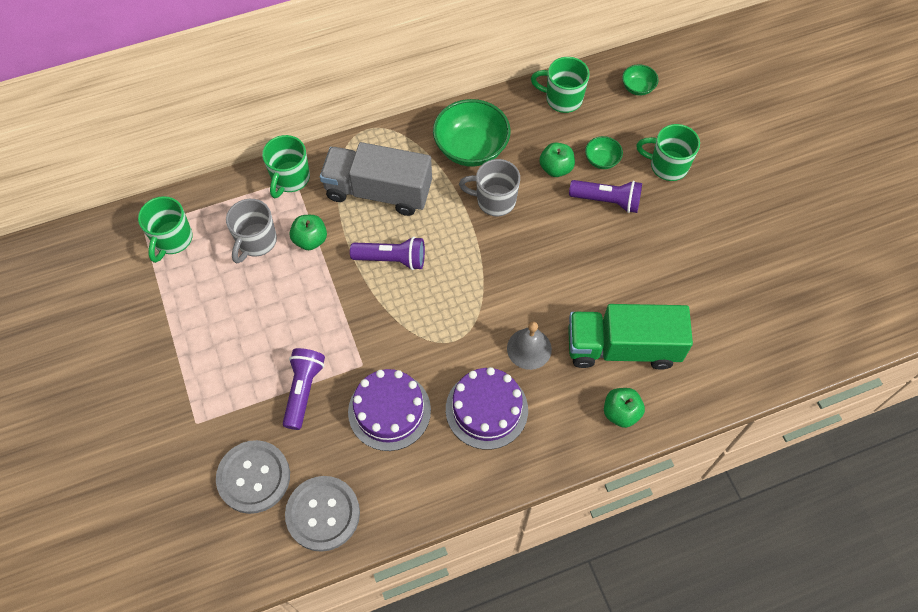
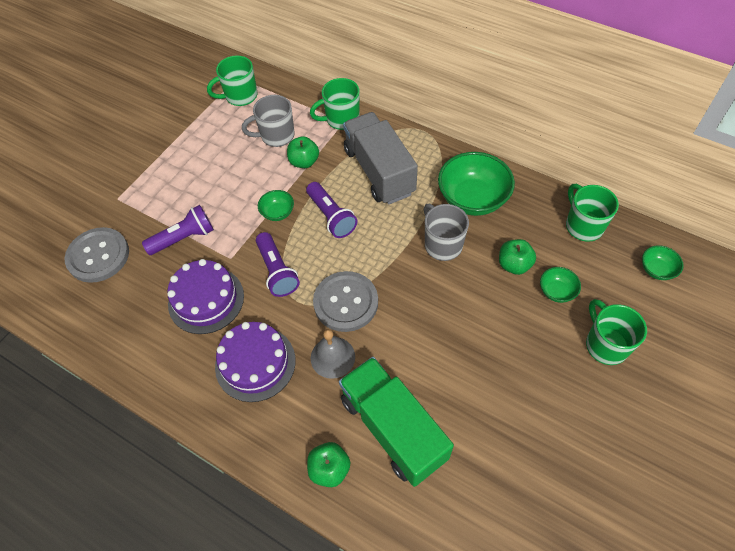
camera: 55 degrees right, 5 degrees down
grey button [285,476,360,552] -> grey button moved to [313,271,378,332]
purple flashlight [569,180,642,213] -> purple flashlight moved to [256,232,300,297]
none -> green bowl [258,190,294,221]

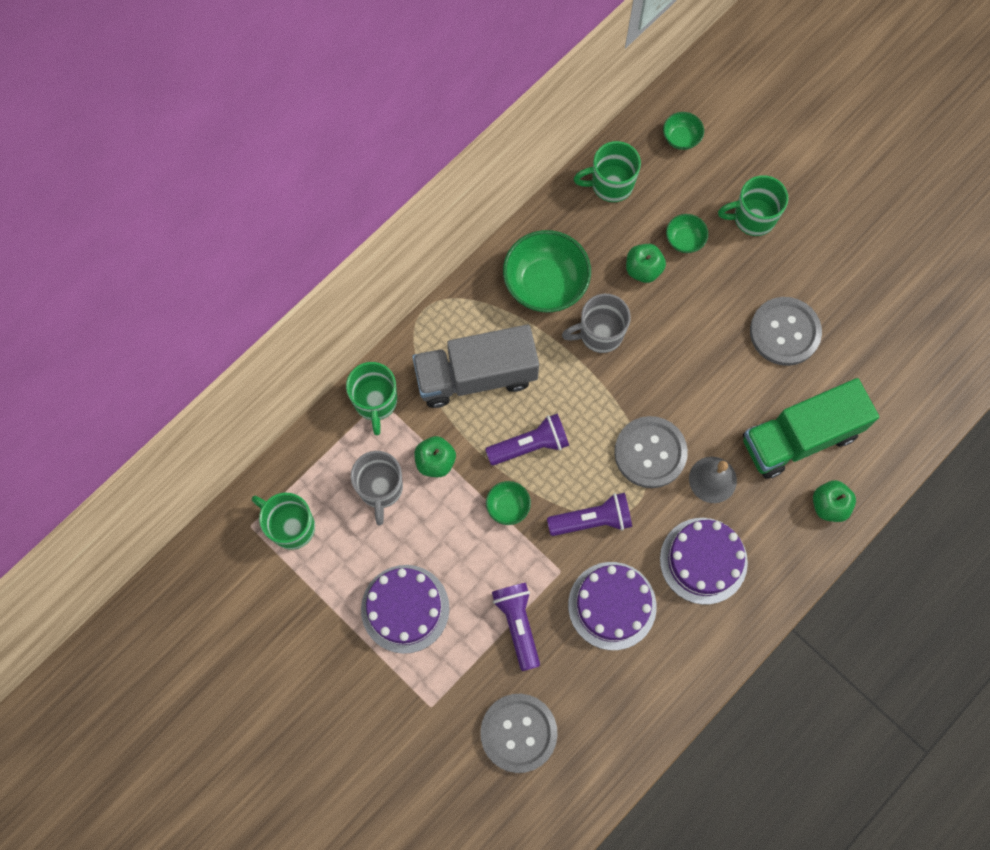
camera: 80 degrees left, 15 degrees up
green mug [207,55,257,106] -> green mug turned 135 degrees clockwise [252,493,315,550]
none -> purple cake [361,565,449,654]
none -> grey button [750,297,822,366]

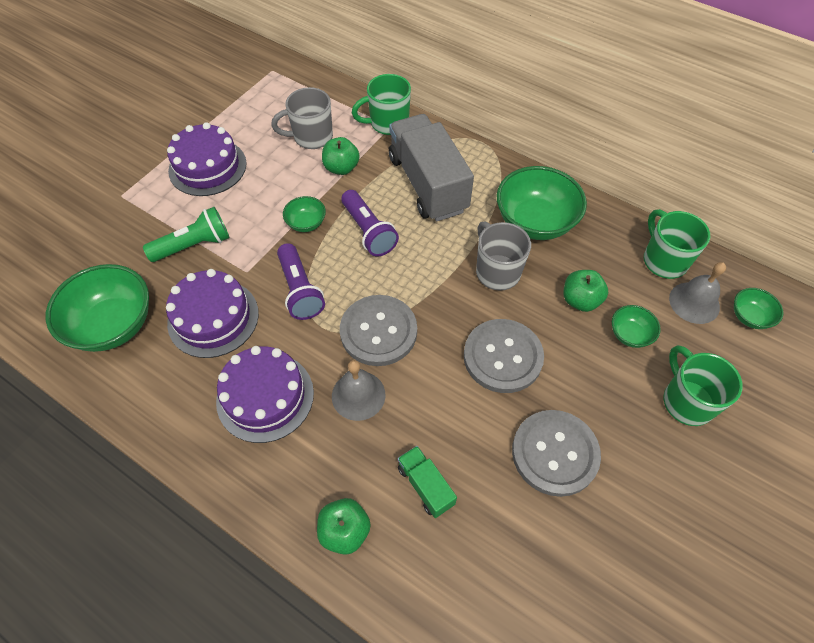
camera: 80 degrees right, 15 degrees down
green mug [252,493,315,550] -> none
grey button [480,694,558,773] -> grey button moved to [464,319,544,393]
purple flashlight [492,583,540,671] -> green flashlight [143,207,230,262]
green truck [743,378,879,479] -> green truck [398,446,457,518], size x0.46
none -> green bowl [46,264,149,352]
none -> grey bell [669,262,726,324]

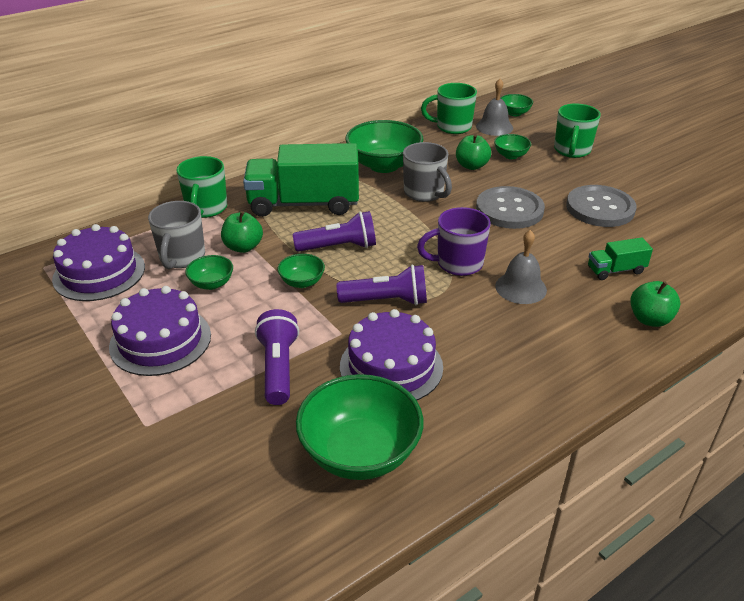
camera: 70 degrees left, 20 degrees down
green flashlight [143,207,230,262] -> purple flashlight [255,309,299,405]
purple cake [216,346,314,443] -> purple cake moved to [52,224,145,301]
grey button [340,295,417,366] -> purple mug [417,207,491,276]
grey truck [389,114,474,221] -> green truck [243,143,359,217]
grey mug [476,222,531,291] -> grey mug turned 120 degrees counterclockwise [403,142,452,202]
green mug [663,345,743,426] -> green mug turned 75 degrees counterclockwise [554,103,601,158]
none -> green bowl [185,255,233,290]

